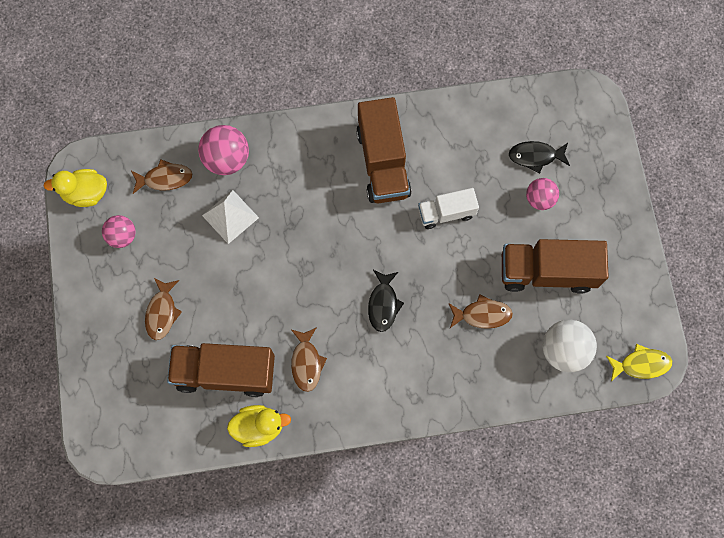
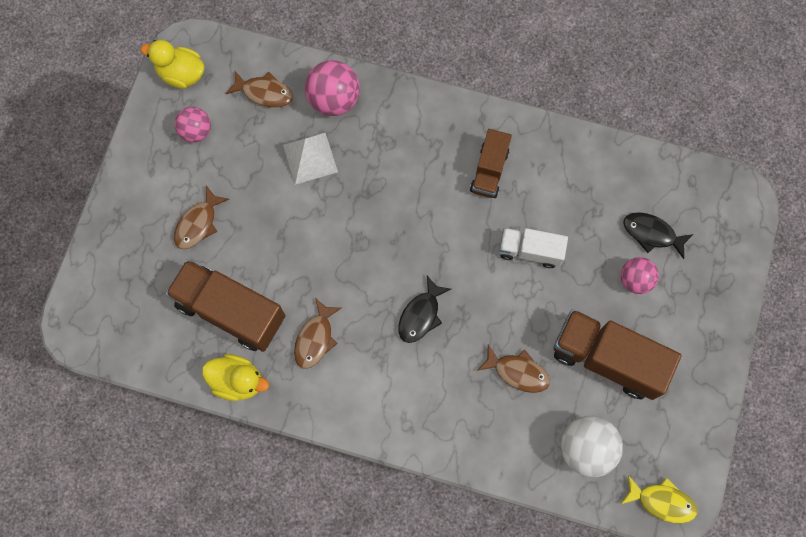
camera: 25 degrees right, 0 degrees up
brown truck [356,97,412,203] -> brown truck [470,129,512,198], size x0.59

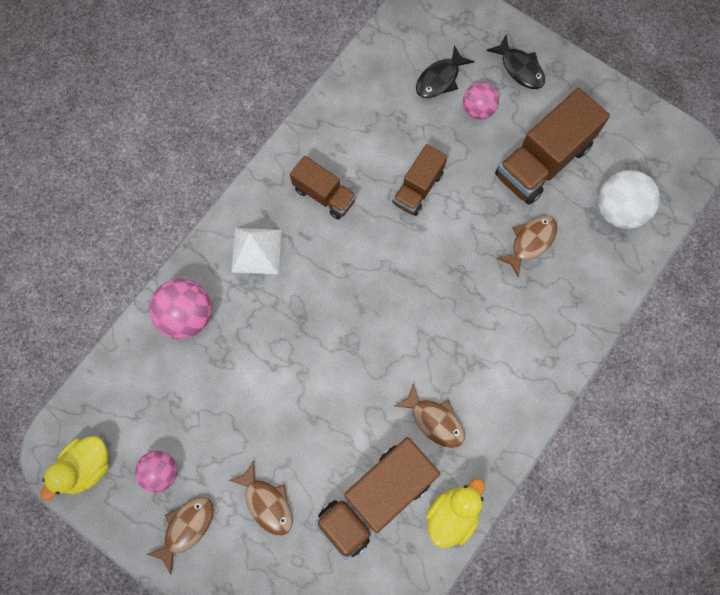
camera: 70 degrees left, 0 degrees up
brown fish [226,71,293,107] -> brown fish moved to [147,497,214,574]
white pyramid [283,133,338,185] -> white pyramid moved to [231,228,282,274]
black fish [398,276,451,343] -> black fish moved to [486,36,545,89]
white truck [499,228,568,268] -> brown truck [392,144,447,216]
yellow fish [621,475,697,523] -> none

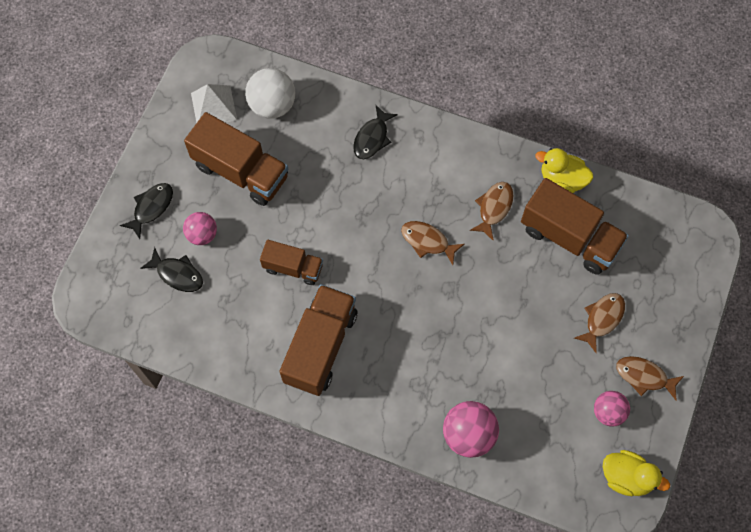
camera: 105 degrees left, 5 degrees down
white pyramid [231,228,282,274] -> white pyramid moved to [191,84,237,123]
brown truck [290,156,356,219] -> brown truck [279,284,357,396], size x1.71
brown fish [496,216,558,278] -> brown fish moved to [401,221,465,265]
none -> black fish [353,105,398,159]

